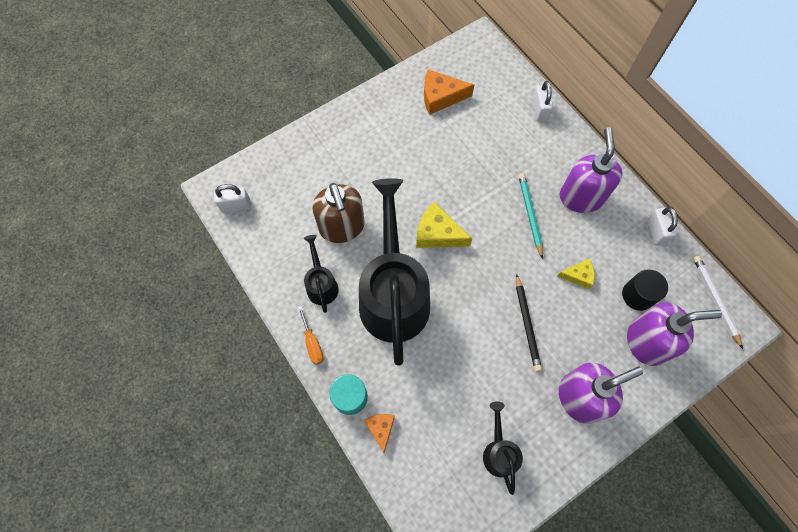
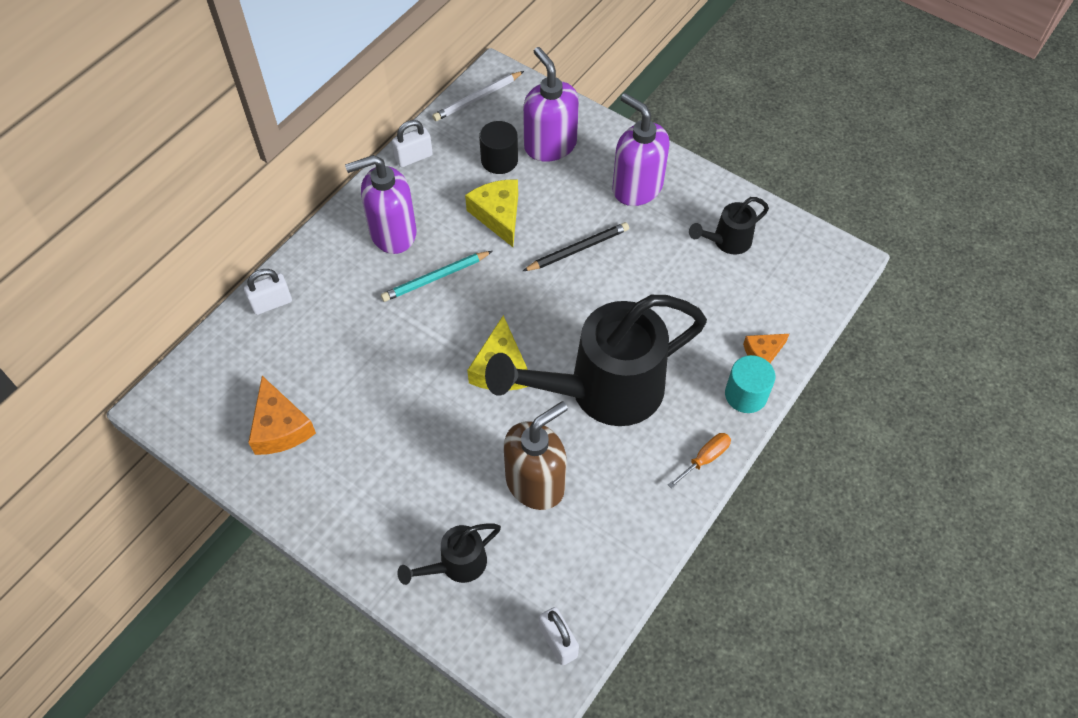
camera: 110 degrees left, 10 degrees down
black watering can [304,235,339,313] -> black watering can moved to [397,524,501,585]
yellow cheese [557,259,595,289] -> yellow cheese [465,179,518,247], size x1.64

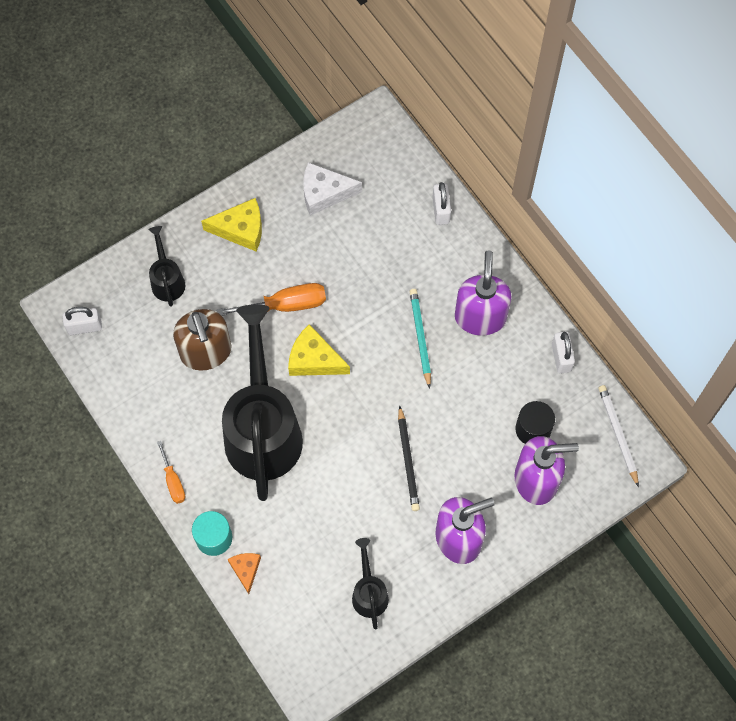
camera: 110 degrees right, 10 degrees up
orange cheese [248,376,316,455] -> white cheese [303,162,362,216]
yellow cheese [465,179,518,247] -> yellow cheese moved to [201,198,262,252]
none -> orange screwdriver [216,283,326,316]

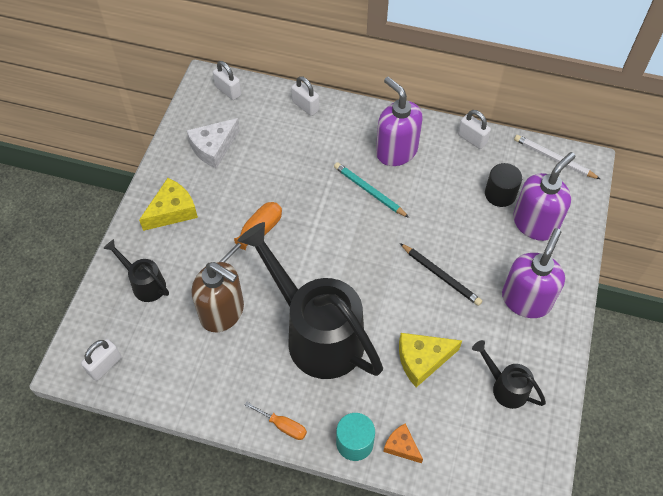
camera: 40 degrees left, 10 degrees down
yellow cheese [288,324,350,376] -> yellow cheese moved to [399,333,462,387]
none -> white padlock [213,61,241,100]

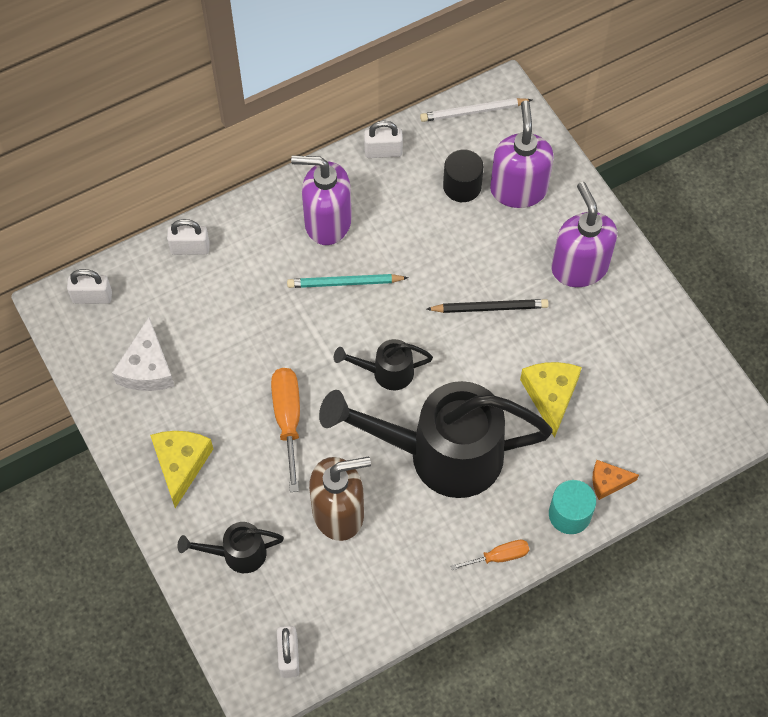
camera: 45 degrees left, 5 degrees up
yellow cheese [399,333,462,387] -> yellow cheese turned 150 degrees clockwise [520,362,582,438]
black watering can [472,340,546,409] -> black watering can moved to [334,339,433,390]

